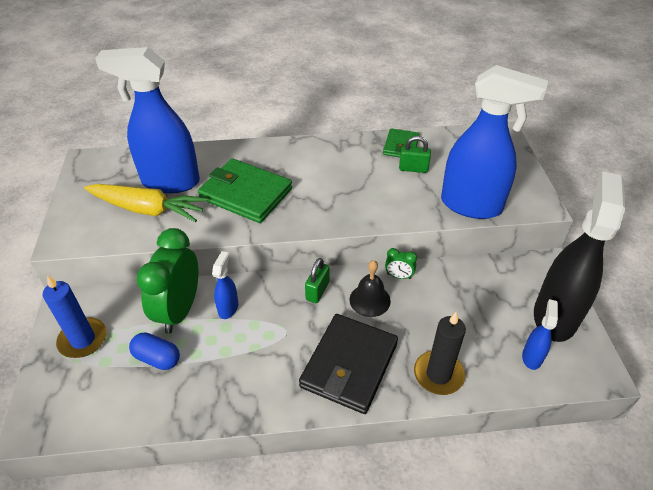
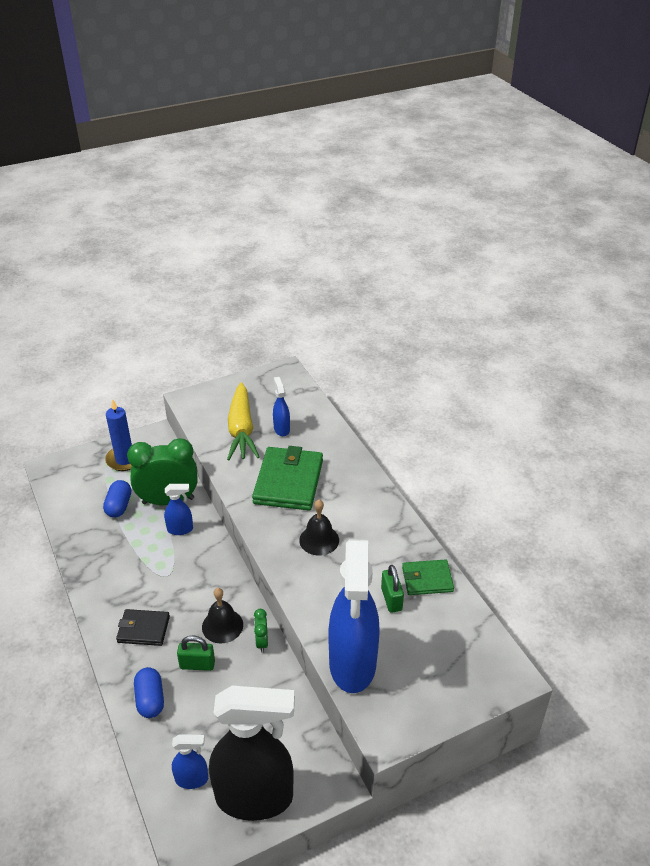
camera: 70 degrees right, 5 degrees down
blue spray bottle [95,47,200,193] -> blue spray bottle [273,377,290,436], size x0.44
black wallet [299,314,398,414] -> black wallet [116,609,170,646], size x0.56
green padlock [305,258,330,303] -> green padlock moved to [177,636,215,671]
black candle [414,312,466,395] -> blue capsule [134,667,164,718]
none -> black bell [299,500,339,556]

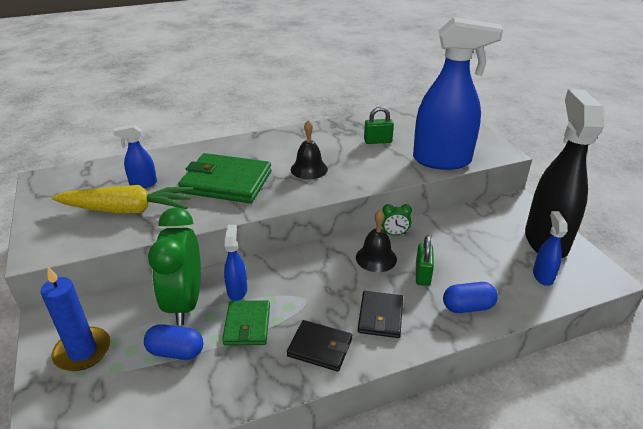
camera: 85 degrees left, 5 degrees down
green wallet [402,559,454,595] -> green wallet moved to [222,301,270,345]
none -> black wallet [287,320,352,372]

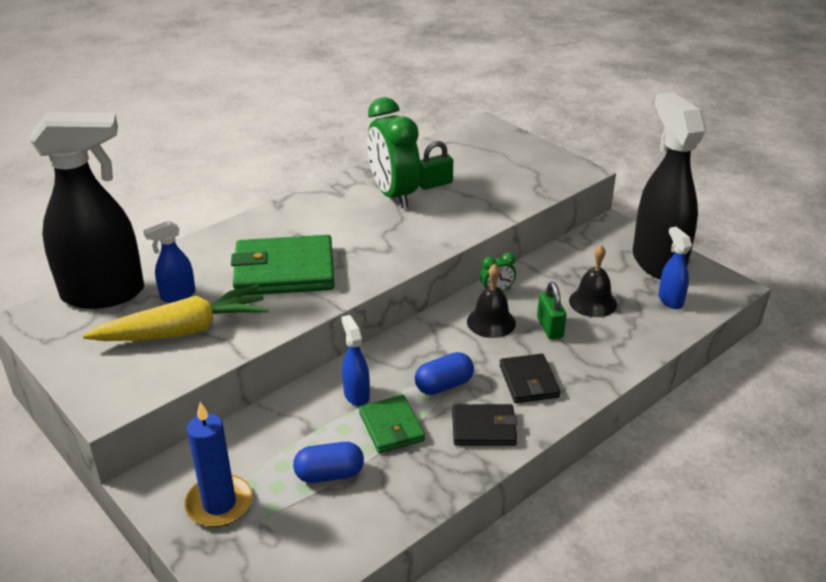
camera: 20 degrees left, 0 degrees up
green clock [148,207,201,326] -> green clock moved to [367,97,421,209]
black bell [291,120,328,180] -> black bell moved to [569,245,617,317]
blue spray bottle [413,17,503,170] -> none
blue capsule [443,282,498,313] -> blue capsule moved to [415,352,474,395]
none -> black spray bottle [30,112,144,309]

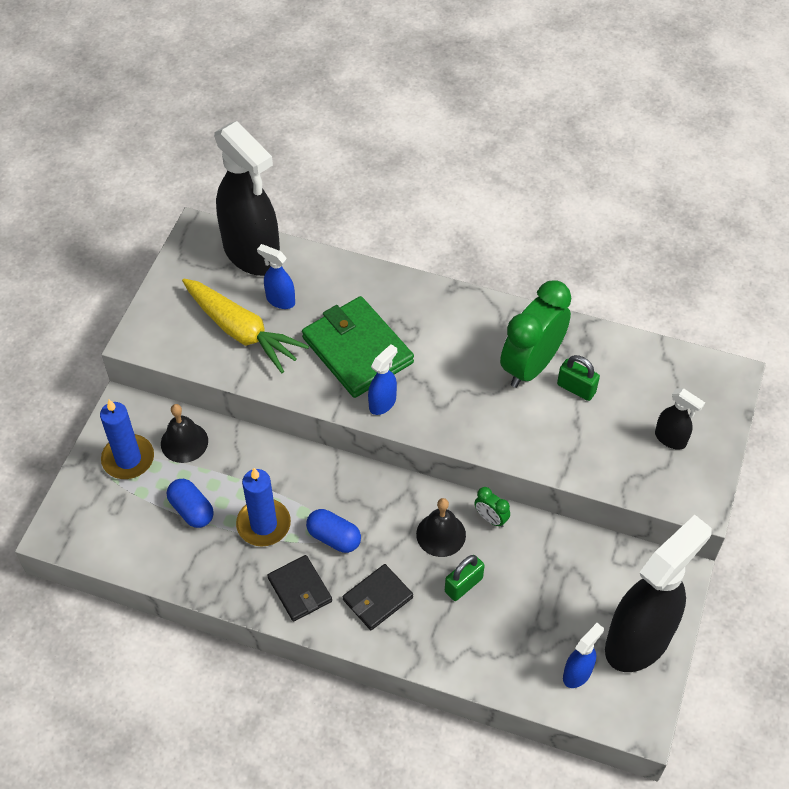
camera: 60 degrees right, 20 degrees up
blue spray bottle [341,315,370,406] -> blue spray bottle moved to [368,344,397,415]
green wallet [359,395,425,453] -> blue candle [236,468,291,546]
black bell [569,245,617,317] -> black bell moved to [161,404,208,463]
none -> black spray bottle [655,388,705,450]

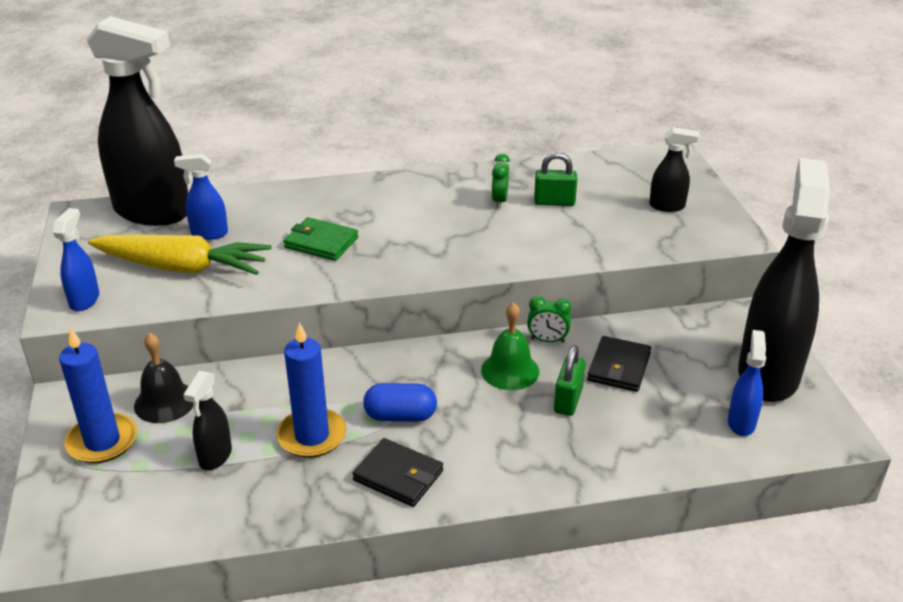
camera: 30 degrees left, 20 degrees down
blue capsule [167,479,214,528] -> black spray bottle [183,371,232,470]
green wallet [302,296,414,398] -> green wallet [283,217,358,261], size x0.56
black wallet [343,564,413,630] -> black wallet moved to [587,336,651,392]
blue spray bottle [368,344,397,415] -> blue spray bottle moved to [53,208,99,311]
black bell [416,498,466,557] -> green bell [481,302,539,390]
green clock [500,280,571,388] -> green clock [492,154,510,208], size x0.43

